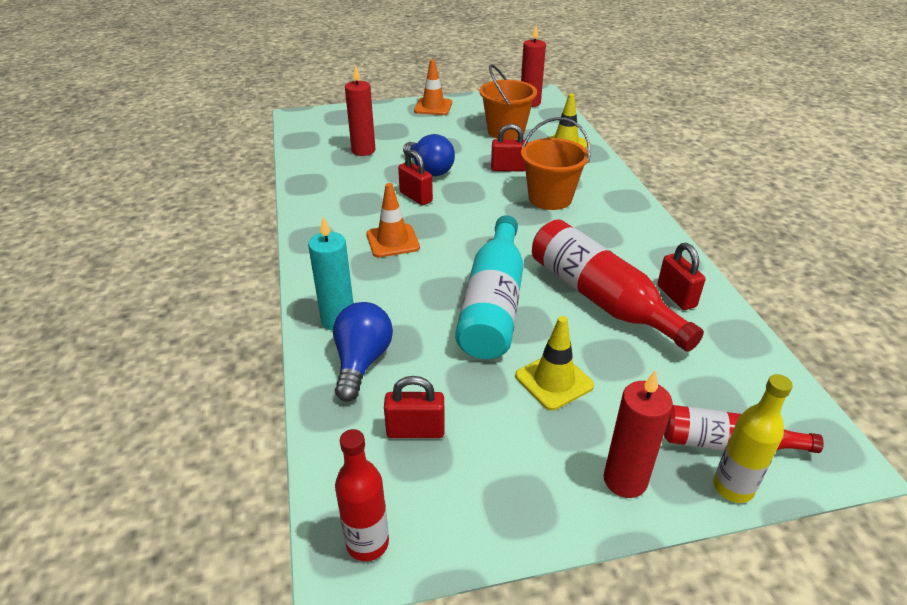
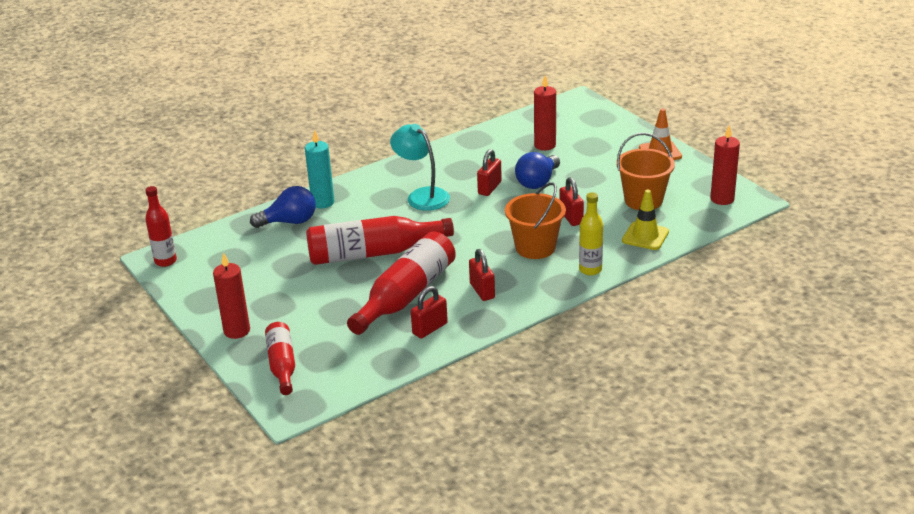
camera: 70 degrees right, 5 degrees down
orange traffic cone [366,183,420,257] -> turquoise lamp [390,124,450,211]
red padlock [384,376,445,438] -> red padlock moved to [469,249,495,301]
turquoise bottle [455,215,524,359] -> red bottle [306,216,454,265]
yellow traffic cone [515,316,594,410] -> none
yellow bottle [713,374,793,503] -> yellow bottle moved to [579,192,603,275]

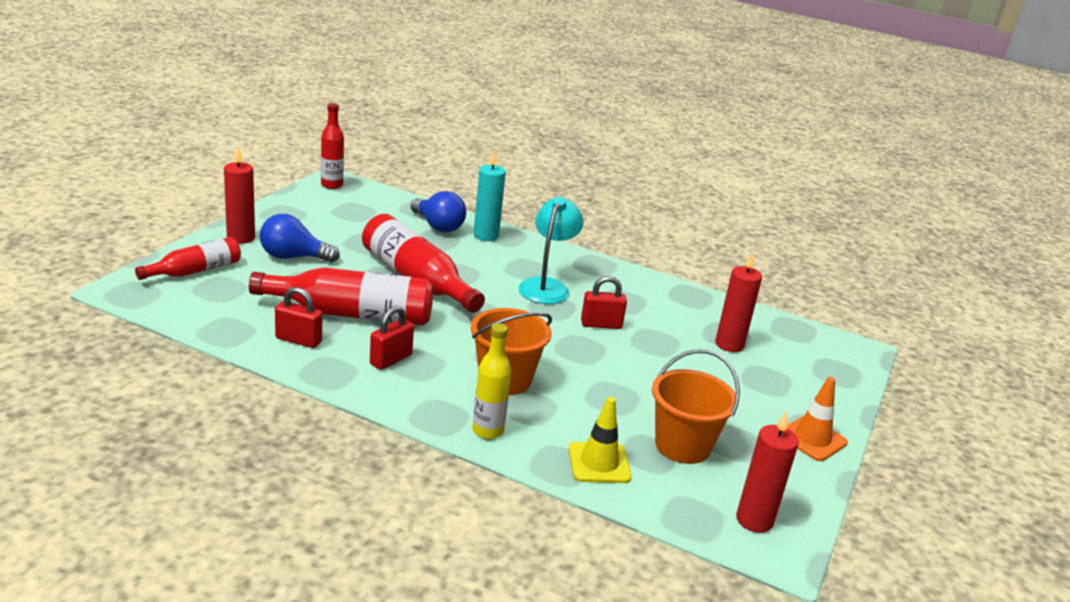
camera: 55 degrees right, 5 degrees down
blue light bulb [515,152,560,189] -> blue light bulb moved to [260,214,340,263]
red padlock [560,177,584,226] -> none

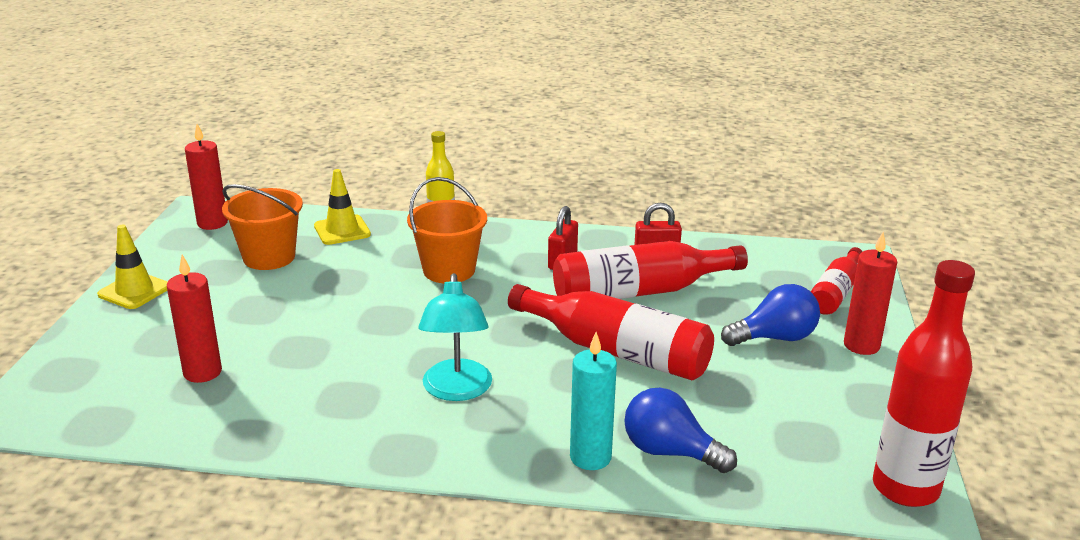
camera: 165 degrees right, 0 degrees up
red bottle [321,103,344,189] -> red bottle [873,260,975,507], size x1.69
red padlock [581,276,627,329] -> none
orange traffic cone [787,377,848,461] -> yellow traffic cone [97,225,168,309]

